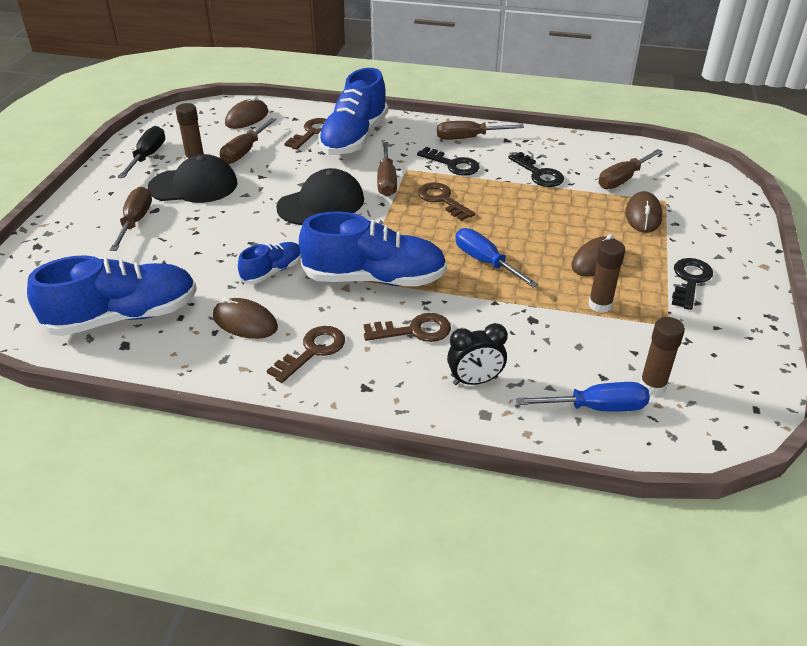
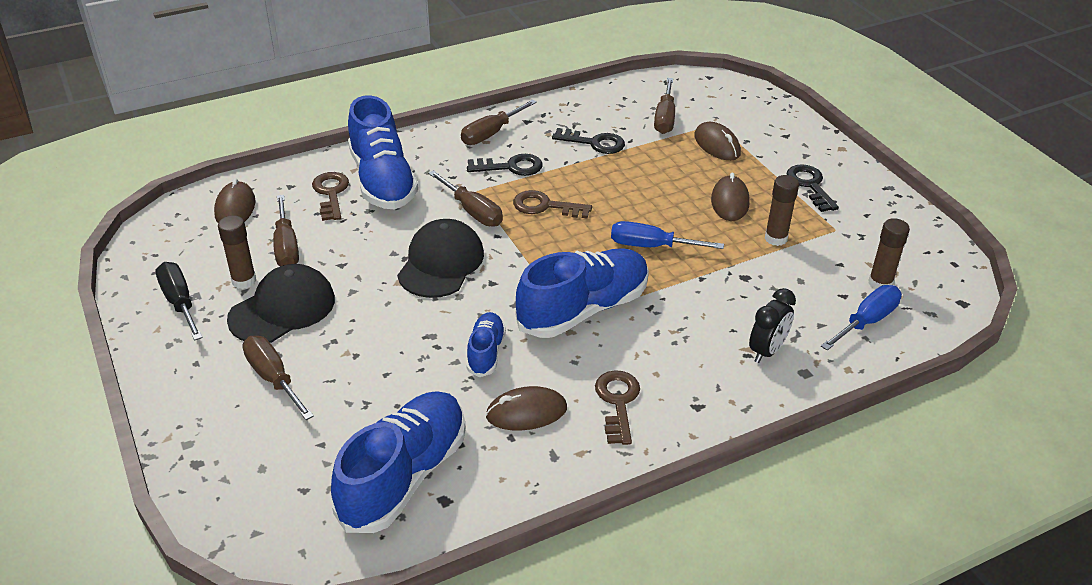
camera: 40 degrees left, 0 degrees up
brown key [364,313,451,342] -> none

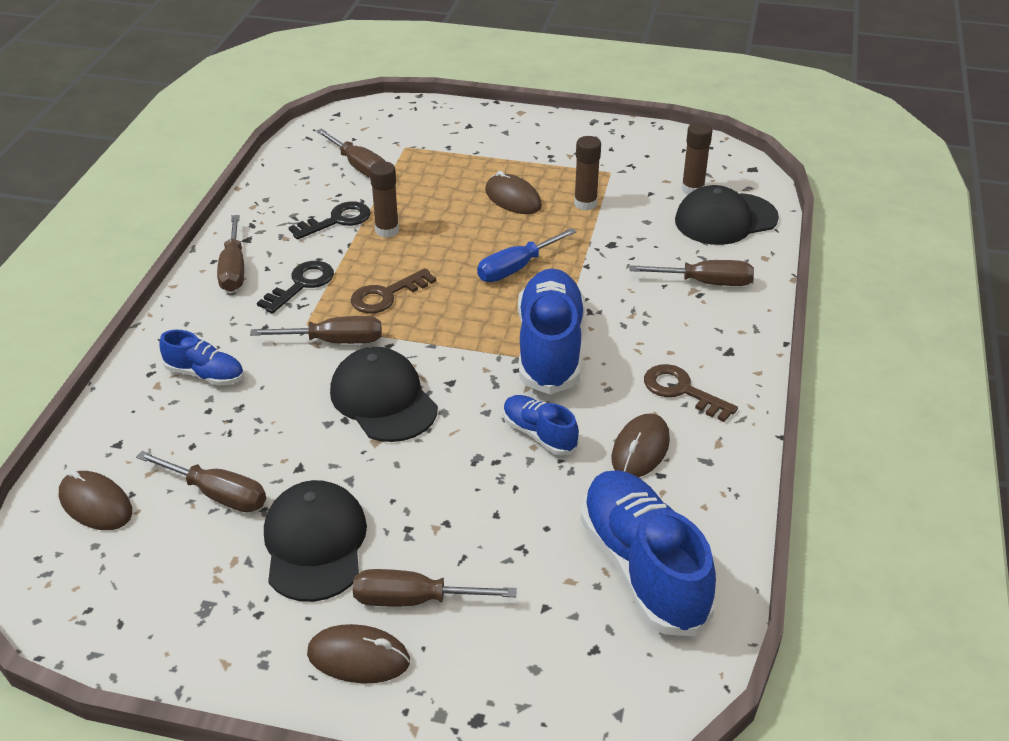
camera: 50 degrees left, 0 degrees up
black screwdriver [156,262,203,341] -> none
brown glue stick [218,215,256,289] -> brown glue stick moved to [370,161,399,238]
brown key [312,172,349,221] -> none
blue shoe [348,95,418,209] -> blue shoe [159,330,244,386], size x0.51
brown mouse [694,122,741,161] -> brown mouse moved to [307,624,410,683]
black clock [749,288,796,363] -> brown screwdriver [630,260,754,286]
black key [786,164,839,212] -> none
blue screwdriver [821,285,902,350] -> black cap [675,185,779,245]

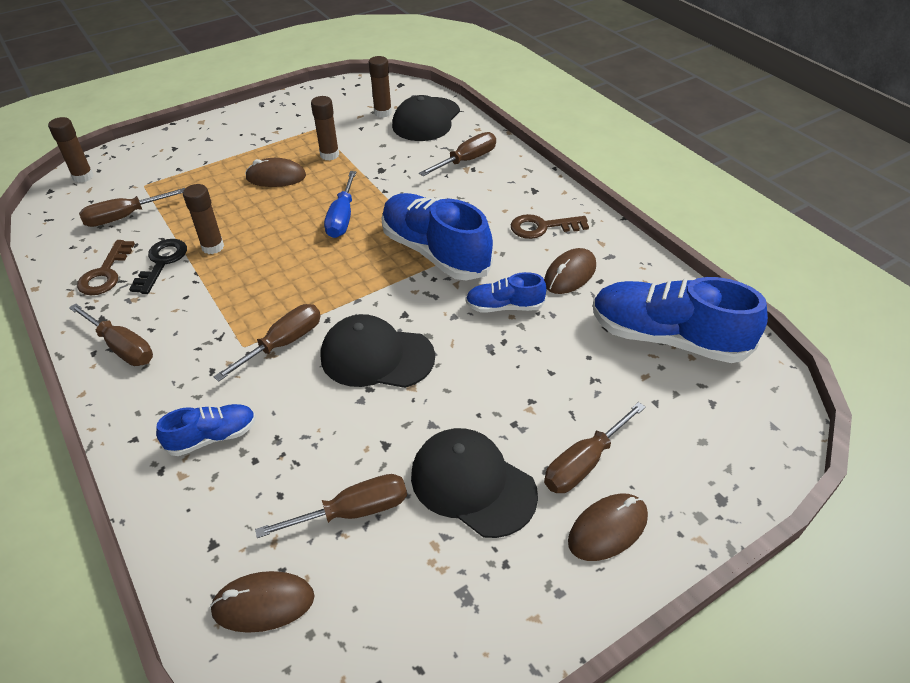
camera: 45 degrees left, 5 degrees up
black key [257,261,334,314] -> none
brown screwdriver [316,129,386,178] -> brown screwdriver turned 150 degrees clockwise [79,188,185,227]
brown key [351,268,436,313] -> brown key moved to [77,240,135,295]
brown mouse [612,413,670,478] -> brown mouse turned 60 degrees clockwise [544,248,596,294]
none -> brown glue stick [48,117,93,183]

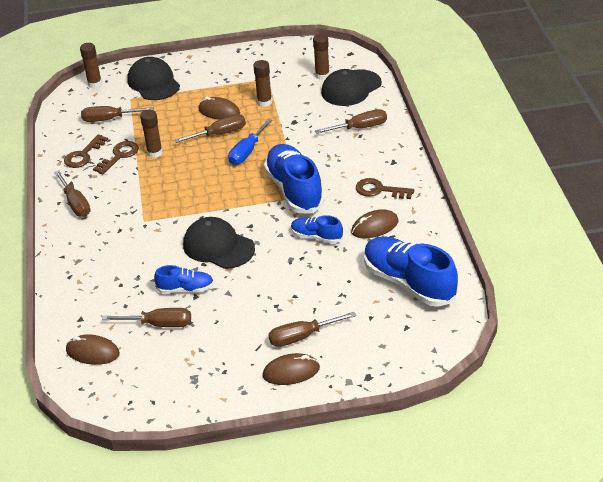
camera: 25 degrees right, 5 degrees down
black key [129,239,187,294] -> brown key [93,141,139,175]
blue shoe [156,404,256,456] -> blue shoe moved to [154,265,214,293]
brown screwdriver [214,304,321,381] -> brown screwdriver moved to [174,114,246,143]
black cap [411,428,538,538] -> black cap moved to [127,57,180,100]

